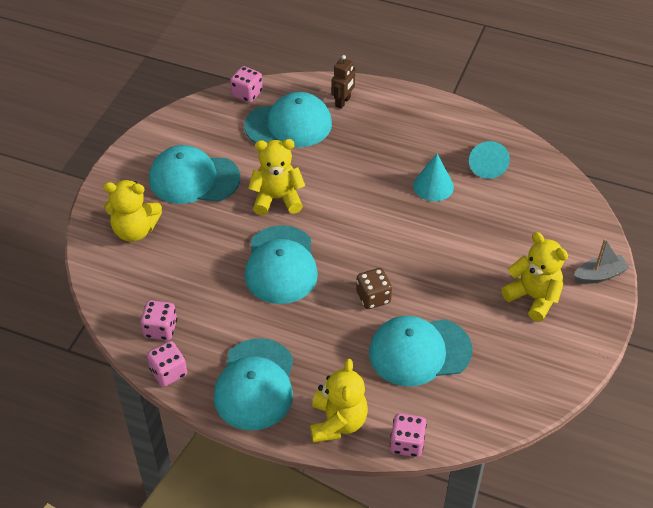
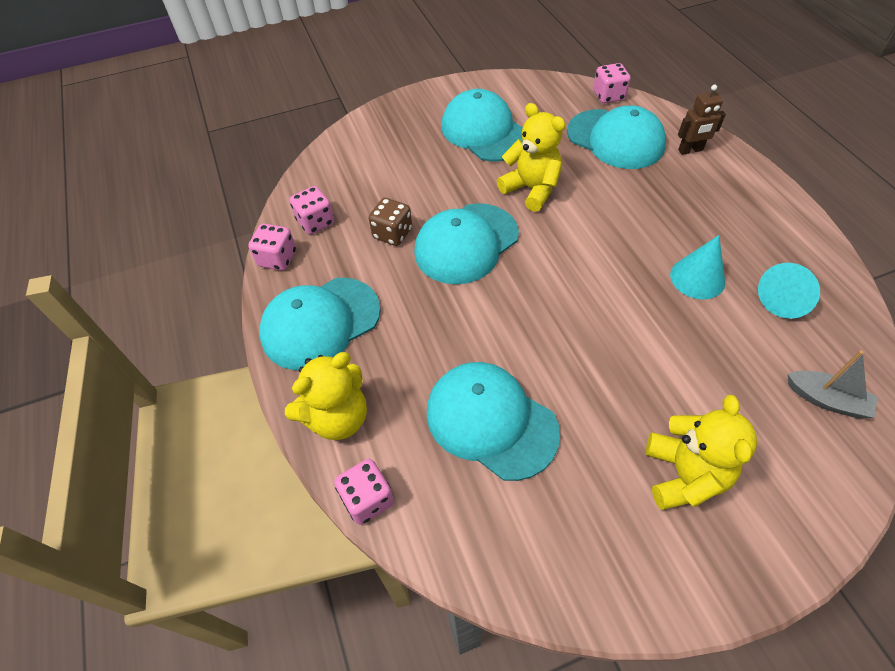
camera: 50 degrees right, 5 degrees up
yellow teddy bear [103,180,162,242] -> none
brown dice [356,268,392,309] -> brown dice moved to [369,198,412,246]
grey boat [574,239,630,284] -> grey boat moved to [788,350,878,418]

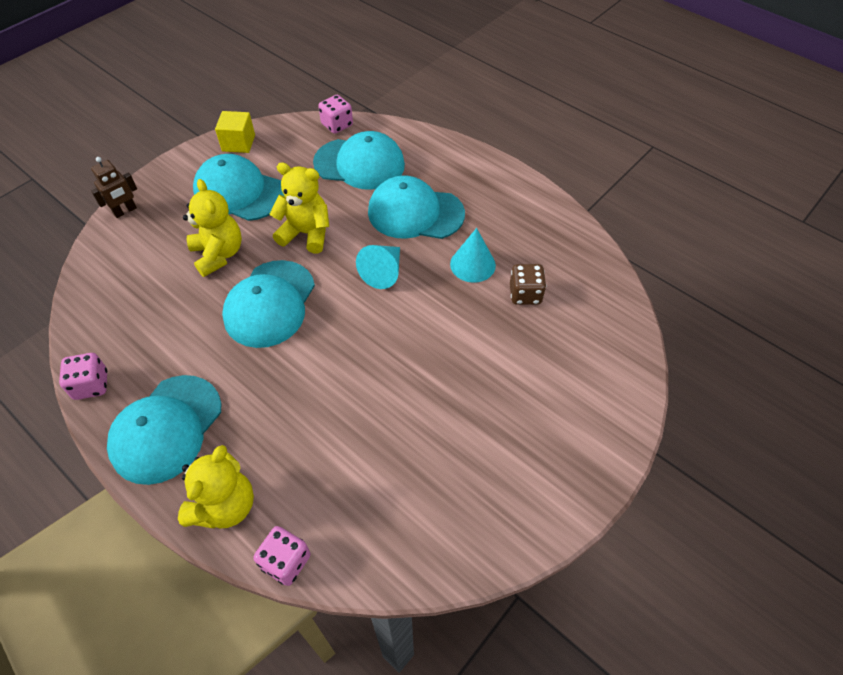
camera: 30 degrees left, 0 degrees up
pink dice [290,186,334,235] -> none
brown dice [369,198,412,246] -> brown dice moved to [510,264,546,305]
turquoise cap [427,362,560,481] -> turquoise cap moved to [368,175,465,239]
yellow teddy bear [646,395,757,510] -> yellow teddy bear moved to [183,179,242,277]
brown robot [678,85,726,155] -> brown robot moved to [91,157,137,218]
turquoise cone [758,263,820,319] -> turquoise cone moved to [356,245,400,289]
grey boat [788,350,878,418] -> none
none -> yellow cube [215,111,255,153]

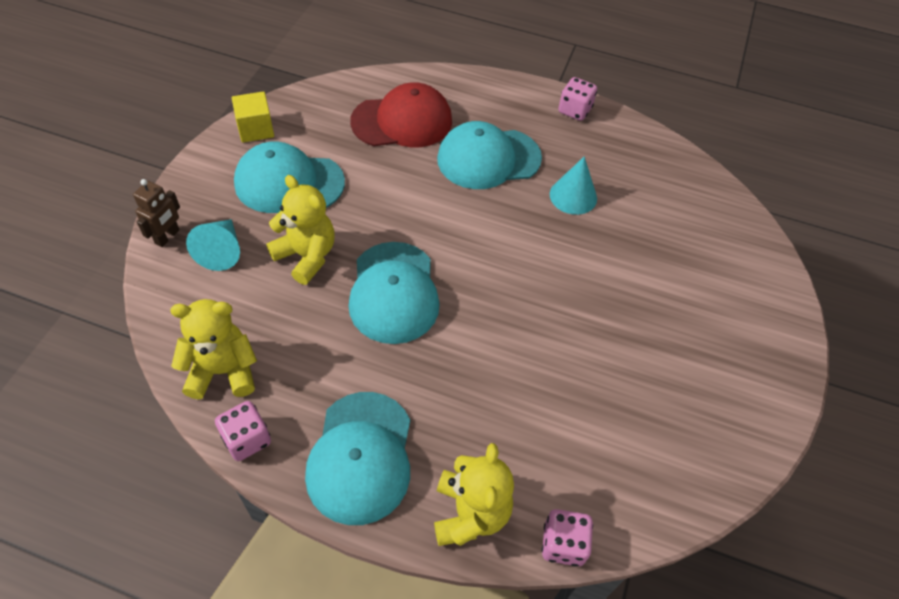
camera: 25 degrees left, 0 degrees up
yellow teddy bear [270,162,329,253] -> yellow teddy bear moved to [170,299,257,399]
turquoise cap [313,131,405,190] -> red cap [350,82,452,147]
pink dice [318,95,353,134] -> pink dice moved to [558,77,597,121]
turquoise cone [356,245,400,289] -> turquoise cone moved to [186,219,240,271]
brown dice [510,264,546,305] -> none

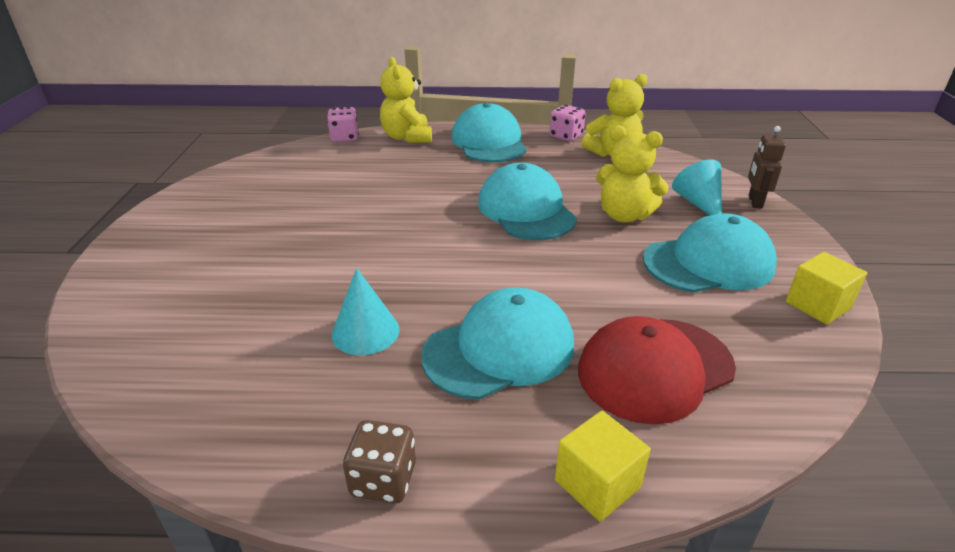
camera: 165 degrees right, 20 degrees down
pink dice [558,77,597,121] -> brown dice [343,420,416,503]
none -> yellow cube [555,411,651,522]

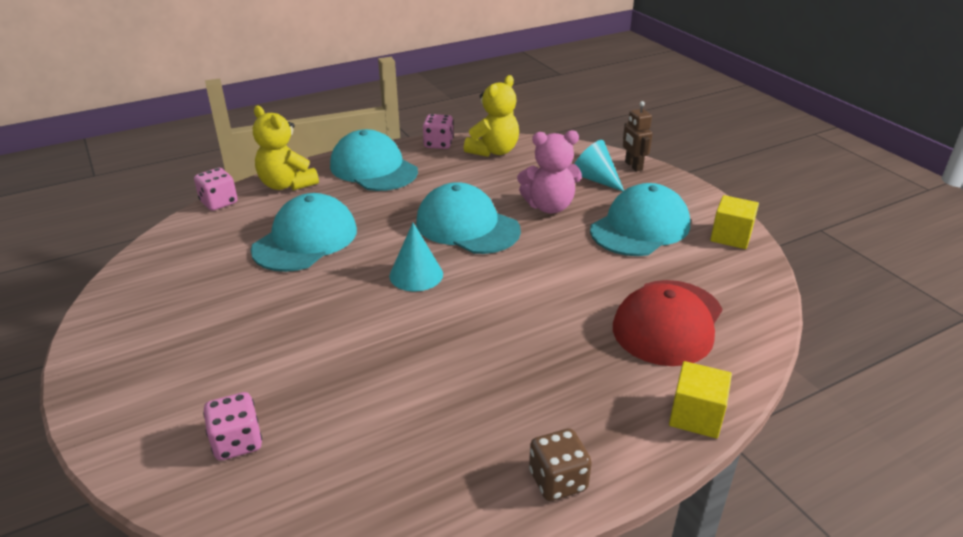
camera: 30 degrees left, 0 degrees up
turquoise cone [331,268,399,355] -> turquoise cone moved to [389,223,443,292]
turquoise cap [421,287,574,399] -> turquoise cap moved to [251,193,357,272]
yellow teddy bear [596,125,669,222] -> pink teddy bear [517,130,582,214]
none -> pink dice [203,392,262,460]

